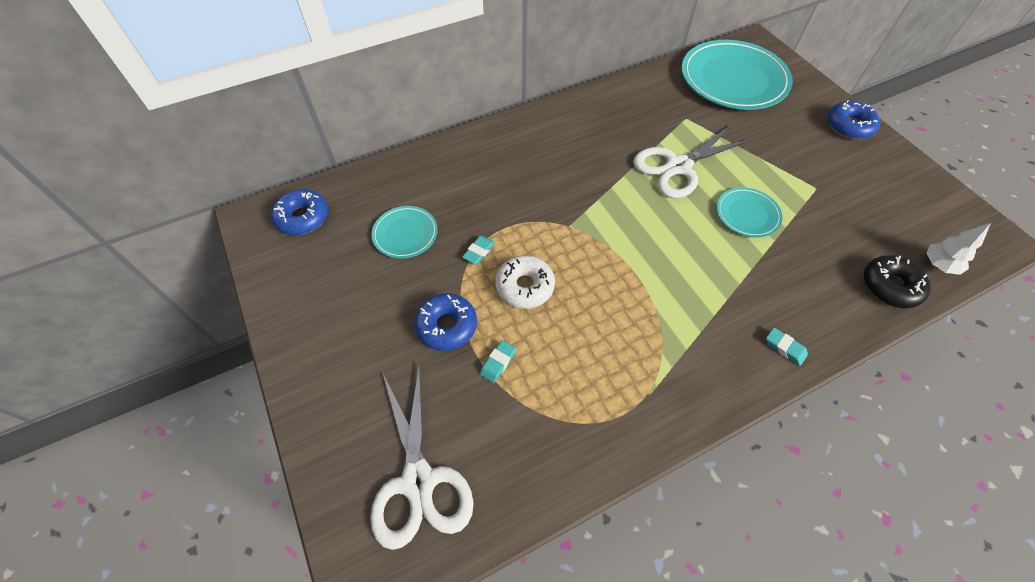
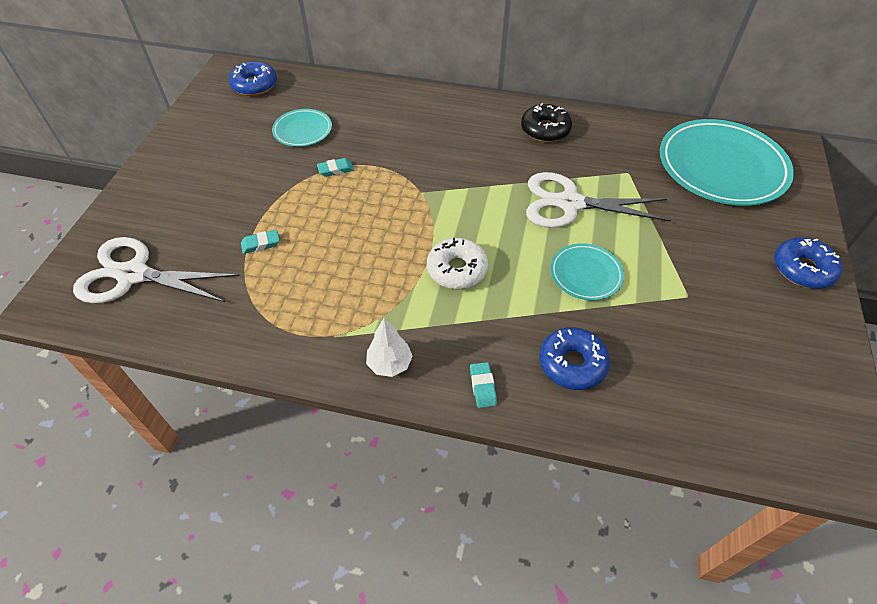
camera: 40 degrees right, 5 degrees down
white scissors [370,363,474,550] -> white scissors turned 75 degrees clockwise [73,237,240,304]
blue donut [414,293,477,351] -> blue donut moved to [539,327,610,390]
white donut [495,255,555,309] -> white donut moved to [427,238,488,289]
black donut [864,255,931,308] -> black donut moved to [521,103,572,142]
white tree [926,223,991,275] -> white tree moved to [366,318,413,377]

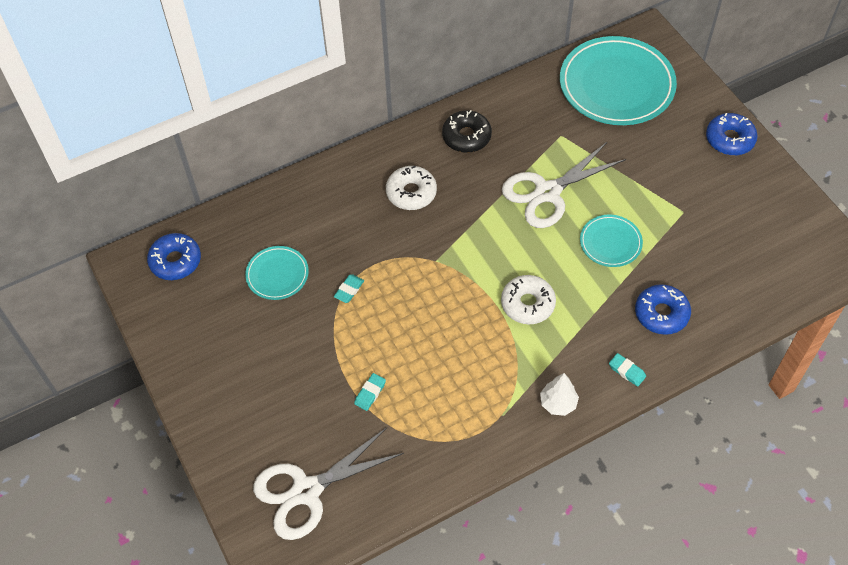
camera: 40 degrees left, 5 degrees up
none -> white donut [386,166,437,210]

